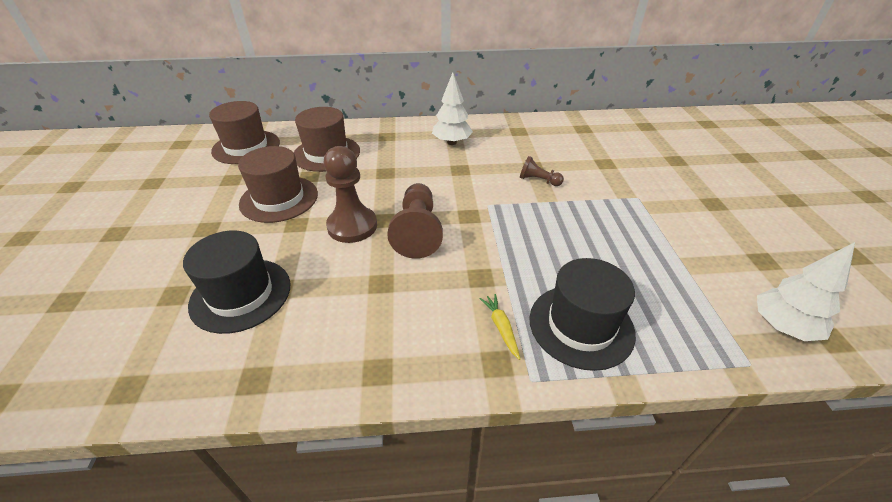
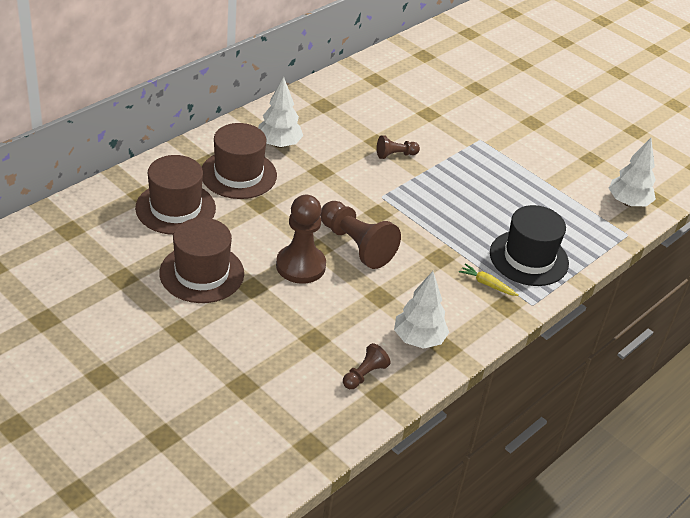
camera: 45 degrees left, 0 degrees up
black hat [183,230,290,334] -> none
brown hat [209,101,280,164] -> brown hat moved to [202,123,277,199]
none -> brown pawn [343,343,390,389]
none -> white tree [394,271,449,349]

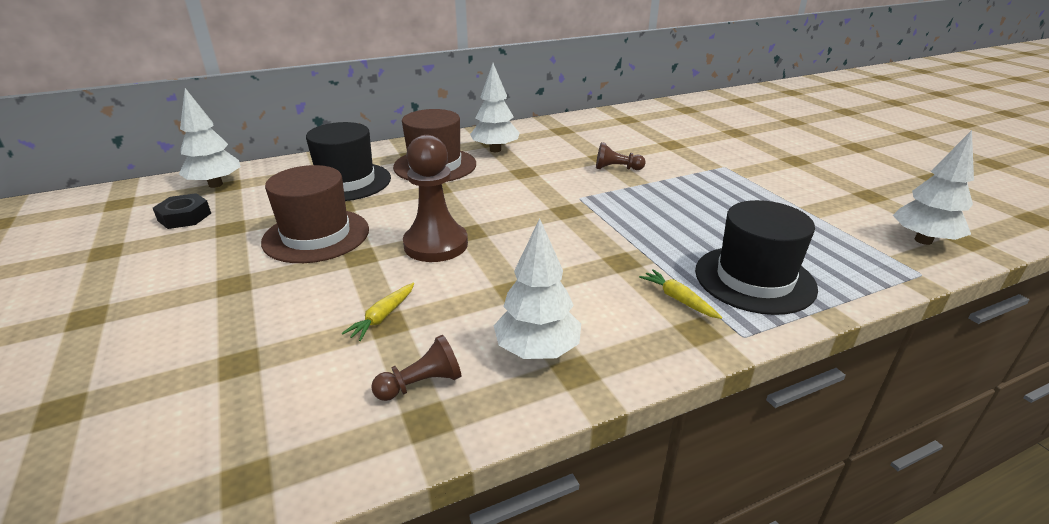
camera: 25 degrees right, 10 degrees down
brown hat [135,155,216,235] -> black hat [306,122,391,201]
brown pawn [320,201,401,269] -> none
none -> black nut [153,193,211,229]
none -> white tree [179,88,241,188]
none -> yellow carrot [341,283,414,341]

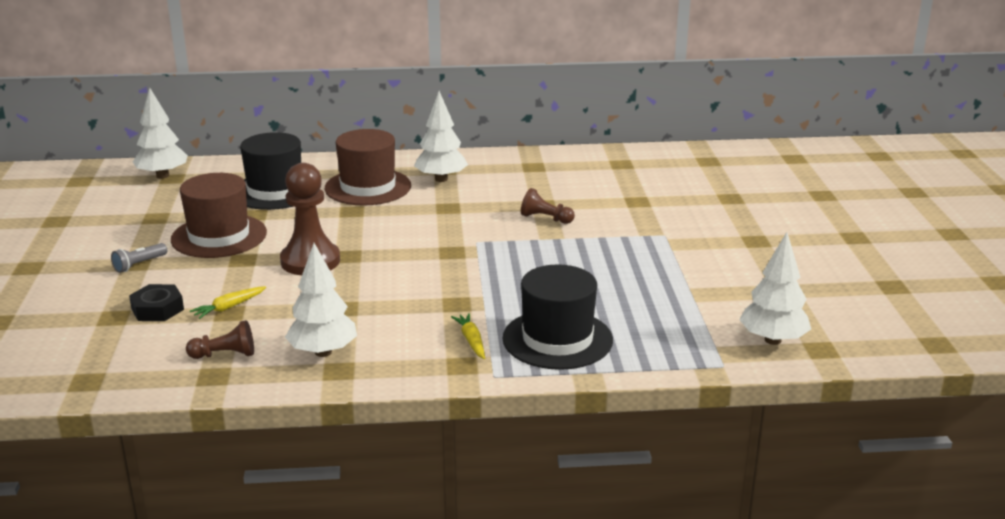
camera: 20 degrees right, 5 degrees down
black nut [153,193,211,229] -> black nut moved to [129,284,184,321]
none -> grey flashlight [111,243,167,273]

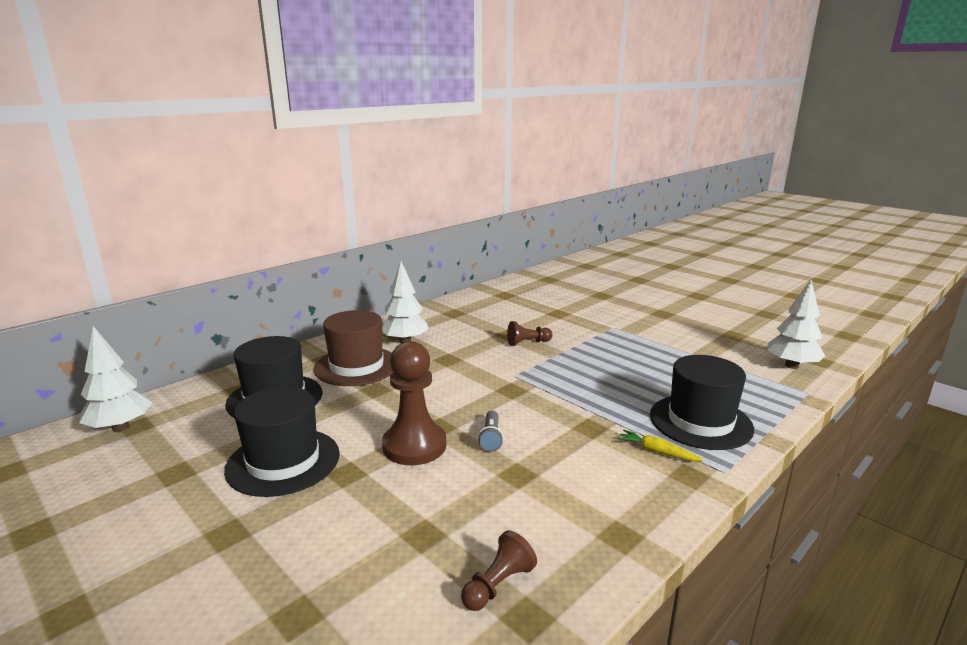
camera: 40 degrees left, 5 degrees down
grey flashlight [111,243,167,273] -> grey flashlight moved to [478,410,504,452]
black nut [129,284,184,321] -> none
brown hat [171,173,267,258] -> black hat [224,387,340,497]
yellow carrot [190,286,266,319] -> none
white tree [285,243,357,357] -> none

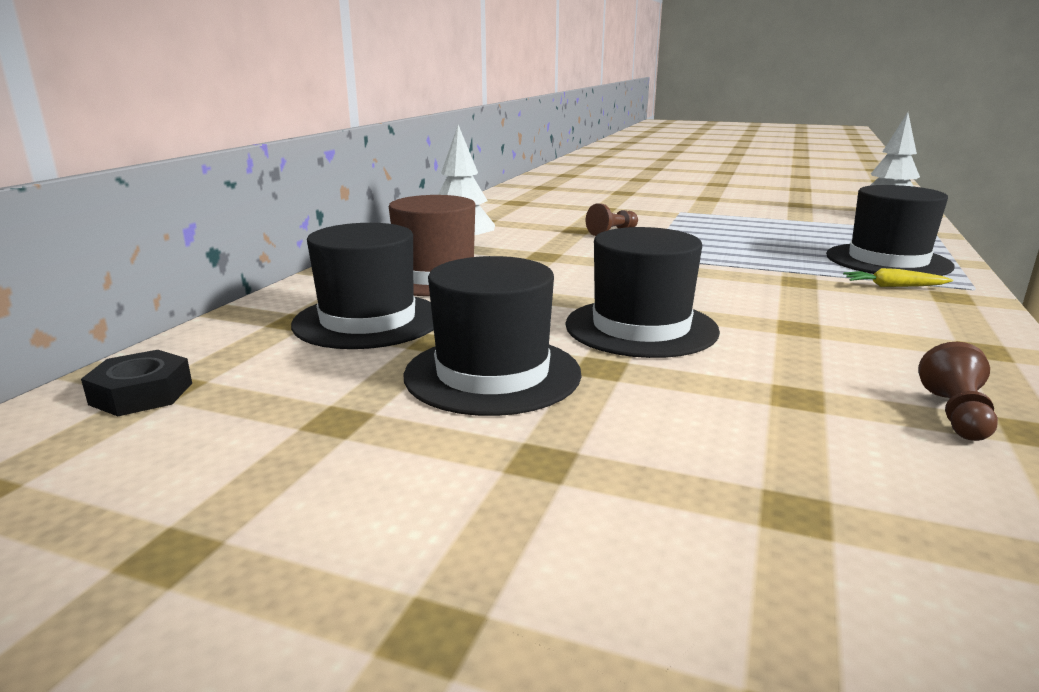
camera: 25 degrees left, 0 degrees up
white tree [79,326,152,432] -> black nut [81,350,192,416]
brown pawn [382,341,446,465] -> black hat [565,227,720,358]
grey flashlight [478,410,504,452] -> none

